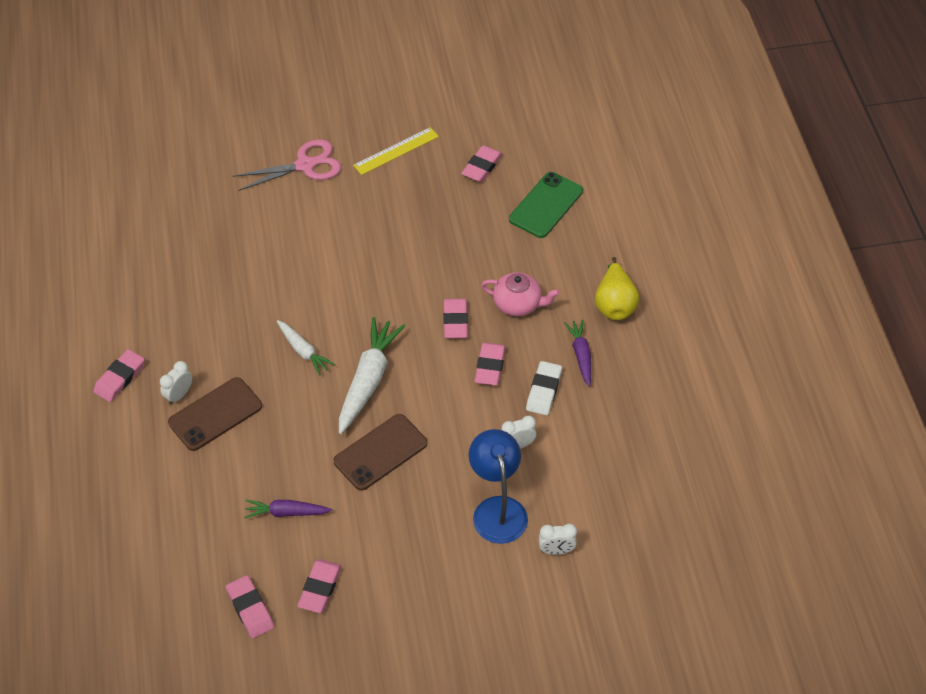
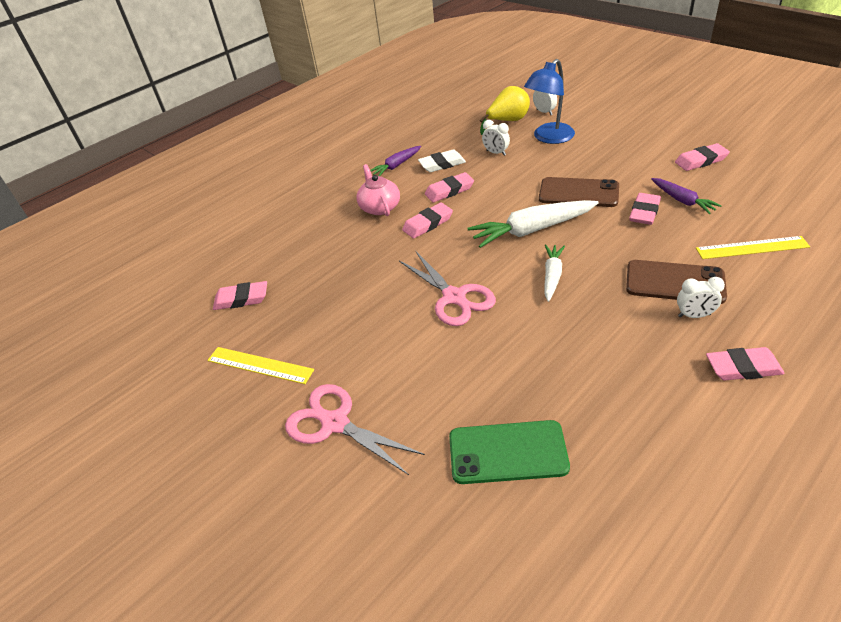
camera: 120 degrees left, 10 degrees down
pink eraser [226,575,274,639] -> pink eraser moved to [629,193,661,225]
green phone [509,172,583,238] -> green phone moved to [449,420,570,484]
yellow pear [595,257,639,320] -> yellow pear moved to [480,86,530,135]
none -> pink scissors [399,252,496,326]
none -> yellow ruler [696,236,810,259]

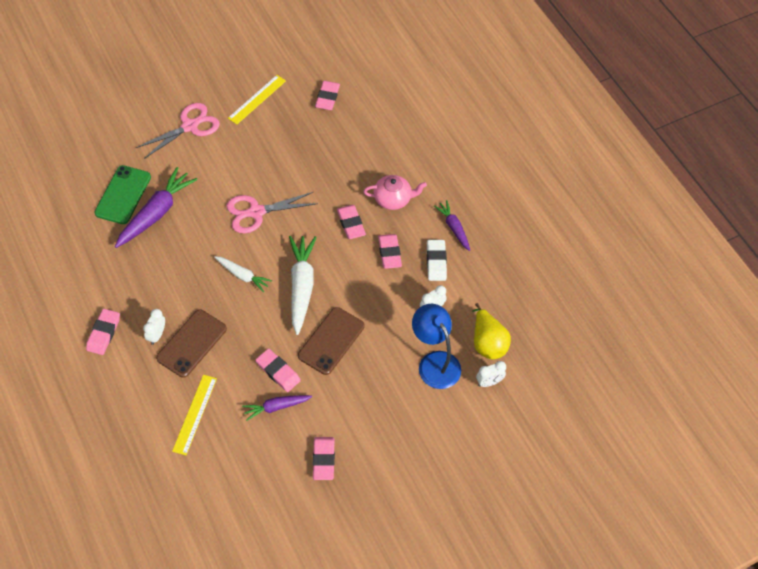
camera: 100 degrees right, 15 degrees up
none -> purple carrot [115,167,197,248]

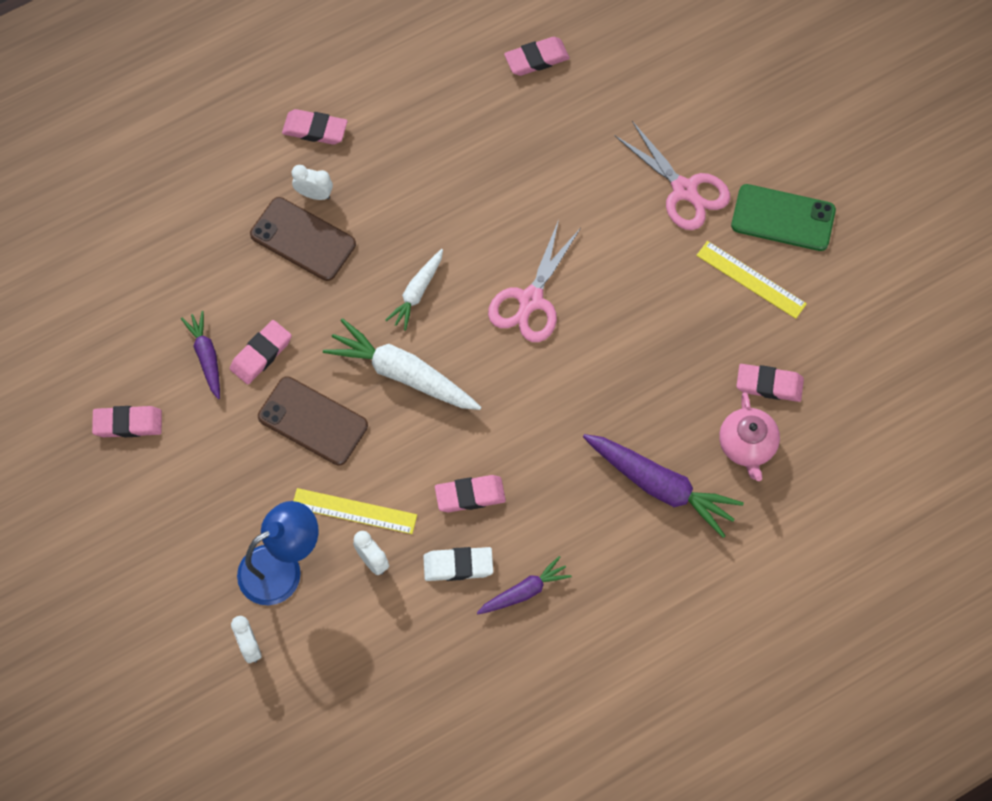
camera: 90 degrees right, 10 degrees up
green phone [95,165,151,224] -> green phone moved to [731,184,836,251]
purple carrot [115,167,197,248] -> purple carrot moved to [583,434,744,538]
yellow ruler [172,375,217,455] -> yellow ruler moved to [293,488,417,534]
pink scissors [226,192,318,233] -> pink scissors turned 135 degrees counterclockwise [488,220,581,342]
white carrot [289,236,317,335] -> white carrot turned 150 degrees counterclockwise [323,318,481,410]
pink eraser [337,205,366,239] -> pink eraser moved to [504,37,570,76]
pink teapot [363,175,427,210] -> pink teapot moved to [719,392,780,481]
yellow pear [472,303,511,359] -> none

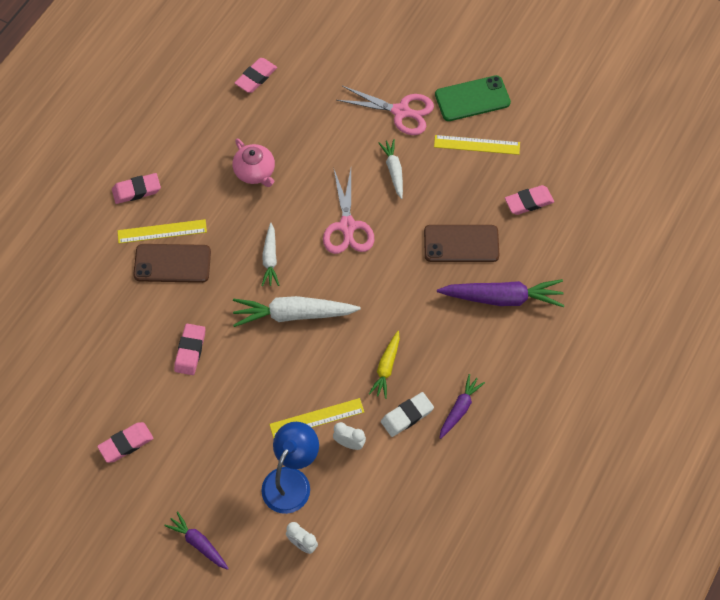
camera: 30 degrees left, 5 degrees down
purple carrot [181,311,220,399] -> purple carrot moved to [164,511,229,570]
brown phone [258,376,368,465] -> brown phone moved to [424,225,499,262]
white clock [292,165,333,200] -> yellow ruler [118,219,207,244]
pink eraser [435,475,506,513] -> yellow carrot [369,331,400,399]
pink teapot [719,392,780,481] -> pink teapot moved to [233,139,275,187]
none -> white carrot [378,139,403,199]

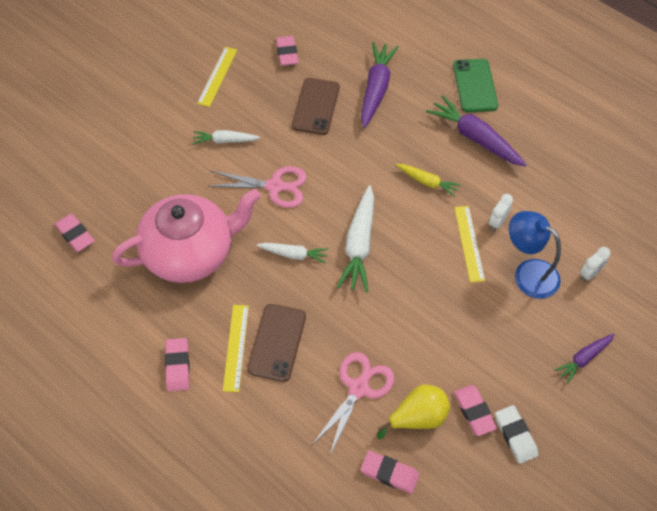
camera: 80 degrees left, 5 degrees down
pink eraser [174,324,205,375] -> pink eraser moved to [361,451,419,494]
pink teapot [233,139,275,187] -> pink teapot [112,189,261,283], size x2.11
pink scissors [337,86,434,135] -> pink scissors moved to [312,352,395,454]
white eraser [381,392,434,437] -> white eraser moved to [495,405,538,464]
green phone [435,75,511,121] -> green phone moved to [453,59,498,112]
purple carrot [439,374,485,439] -> purple carrot [426,95,527,167], size x1.74
none -> yellow pear [377,385,450,440]

